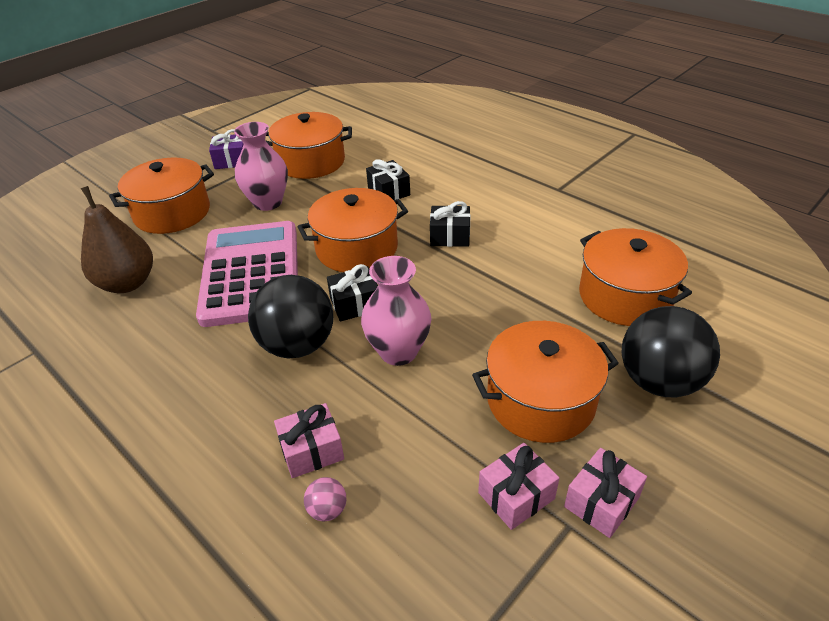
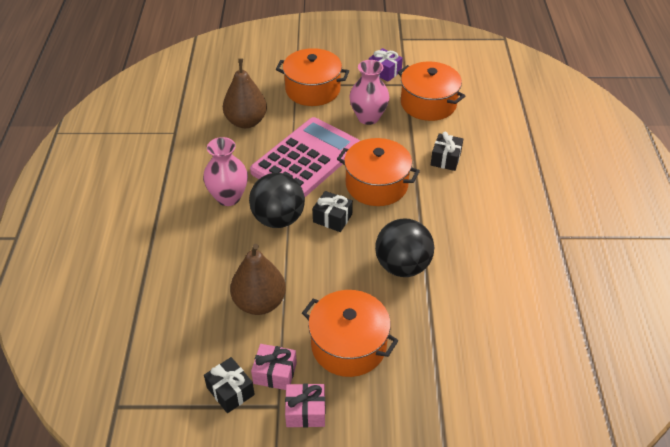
camera: 45 degrees right, 5 degrees up
pink gift [274,403,344,478] -> none
pink ball [304,477,346,521] -> none
pink vase [361,256,432,366] -> pink vase moved to [203,137,248,206]
black gift [430,201,470,247] -> black gift moved to [204,357,255,413]
orange pot [579,228,692,326] -> none
black ball [622,306,720,397] -> black ball moved to [375,219,434,277]
none -> brown pear [230,244,286,315]

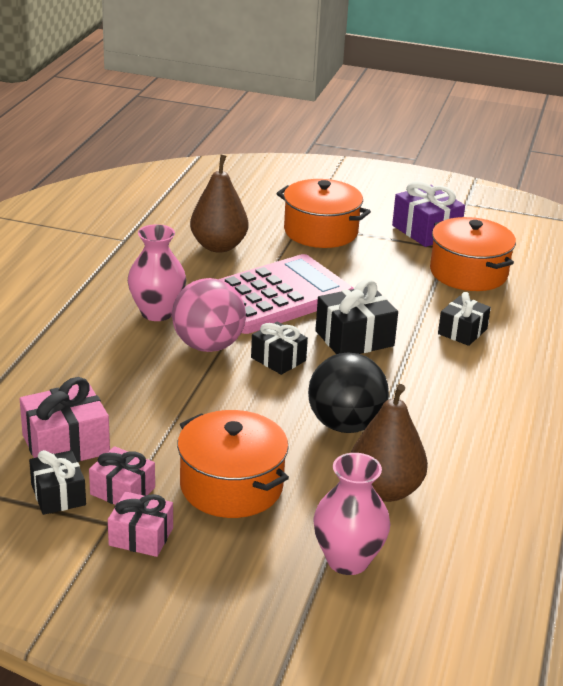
camera: 15 degrees right, 15 degrees down
brown pear [230,244,286,315] -> brown pear moved to [351,384,428,502]
black ball [249,173,305,228] -> pink ball [172,278,246,352]
orange pot [337,138,420,206] -> black gift [315,279,398,354]
pink vase [349,60,389,125] -> pink vase moved to [313,453,390,575]
purple gift [369,48,403,82] -> purple gift [392,181,465,247], size x1.52
none -> pink gift [20,377,110,462]

